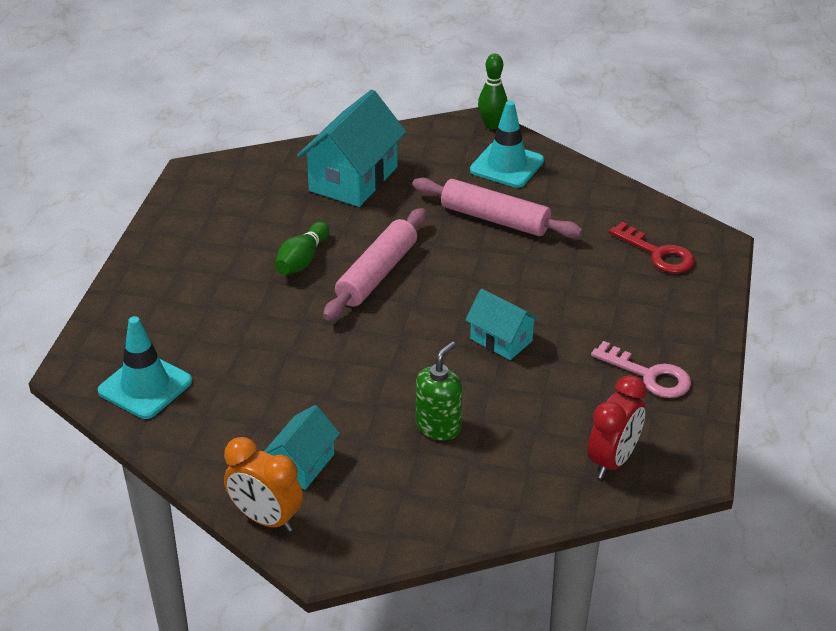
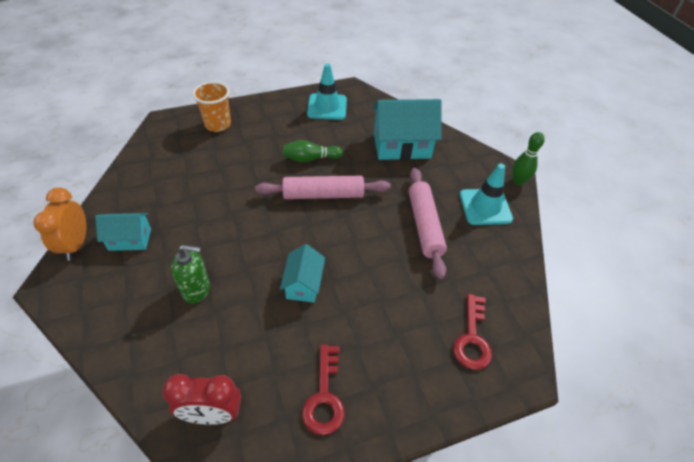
camera: 55 degrees right, 10 degrees up
turquoise traffic cone [98,316,192,419] -> turquoise traffic cone moved to [307,64,347,120]
pink key [591,341,691,398] -> red key [302,344,345,435]
none -> orange cup [192,81,231,132]

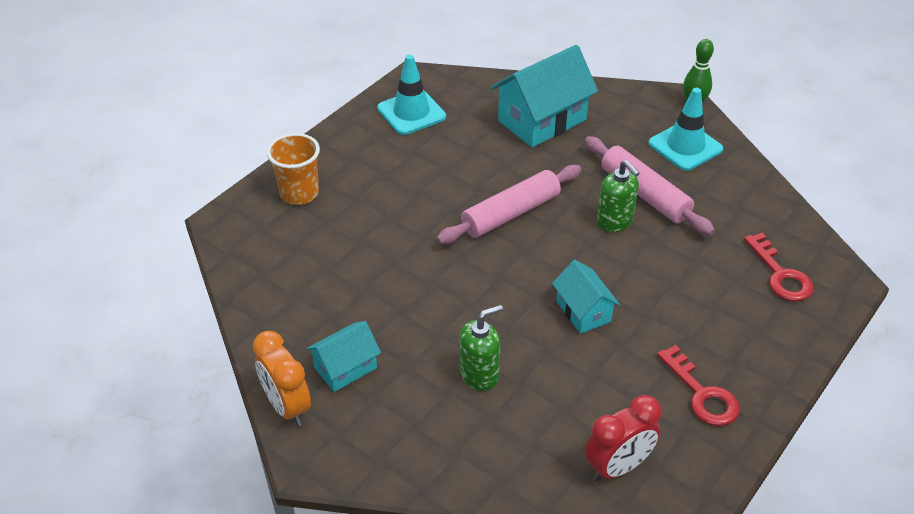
camera: 30 degrees left, 5 degrees down
green bowling pin [283,140,343,162] -> none
none -> green soap dispenser [597,160,639,232]

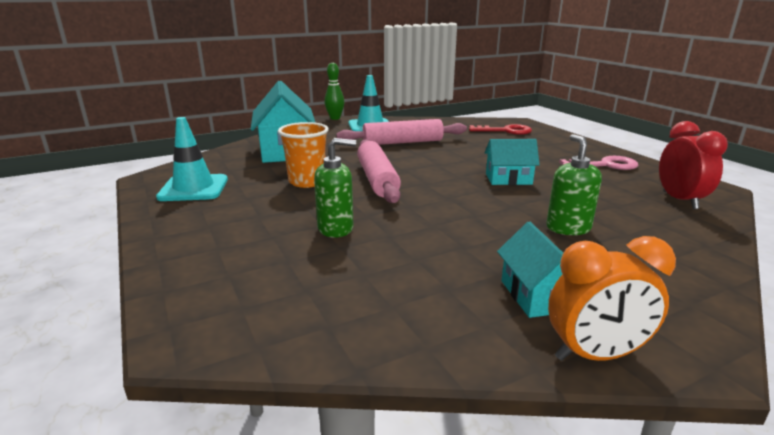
camera: 65 degrees left, 20 degrees down
orange cup [267,133,320,205] -> orange cup moved to [278,122,329,188]
green soap dispenser [597,160,639,232] -> green soap dispenser moved to [314,138,356,238]
red key [657,345,740,426] -> pink key [559,156,639,170]

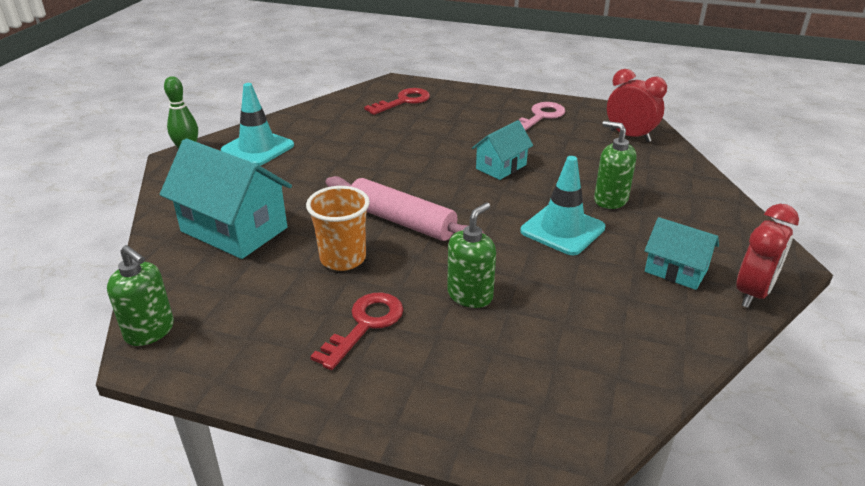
camera: 45 degrees left, 10 degrees up
turquoise traffic cone [156,117,228,201] -> turquoise traffic cone moved to [520,156,605,255]
pink rolling pin [336,119,467,145] -> none
orange clock [548,236,676,361] -> red clock [736,204,799,308]
none -> green soap dispenser [107,245,174,346]
none -> red key [310,293,403,370]

